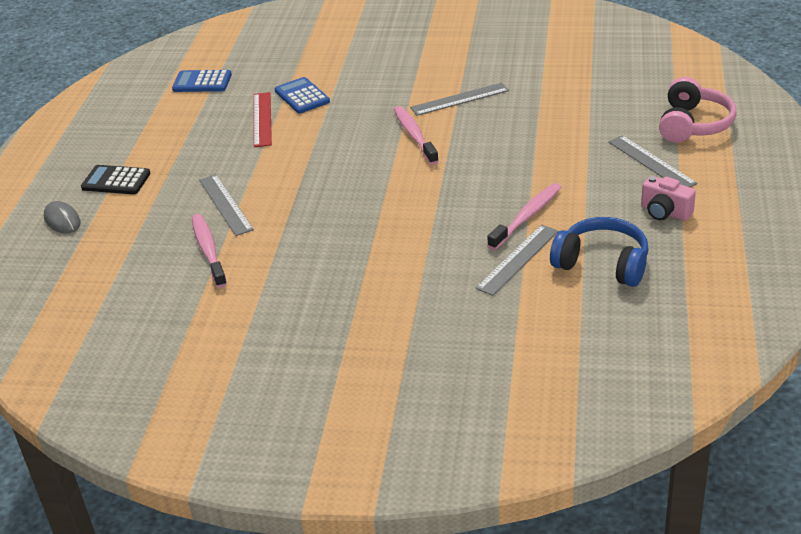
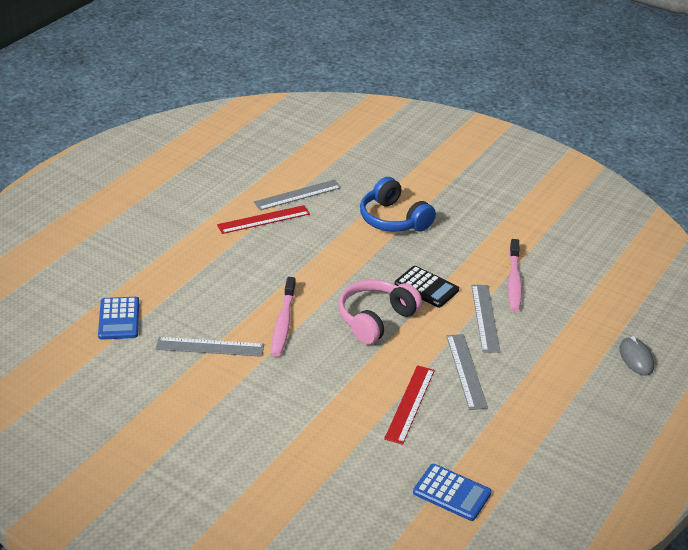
camera: 160 degrees left, 0 degrees up
black calculator [81,165,151,194] -> black calculator moved to [395,266,459,308]
blue calculator [275,77,330,114] -> blue calculator moved to [98,297,139,340]
pink toothbrush [487,183,561,250] -> red ruler [217,205,310,234]
blue headphones [550,217,649,287] -> blue headphones moved to [360,177,436,232]
grey ruler [608,135,698,187] -> grey ruler moved to [447,334,488,410]
pink camera [641,176,696,221] -> none
pink headphones [659,77,737,143] -> pink headphones moved to [338,280,422,344]

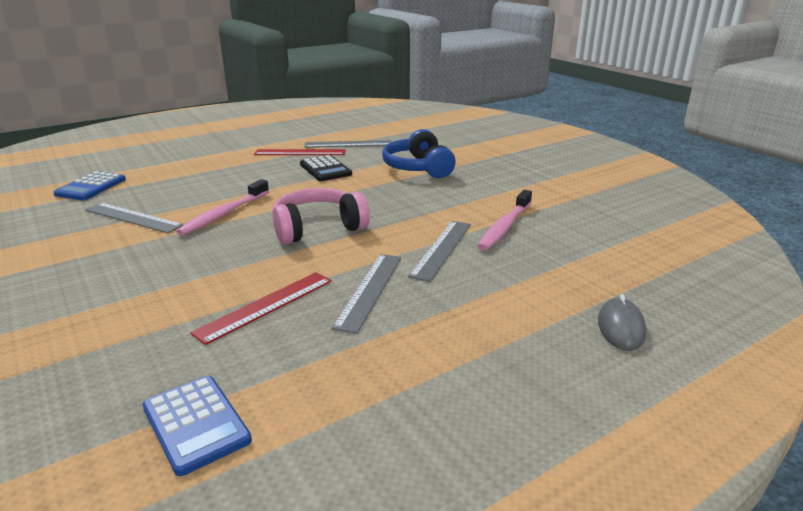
camera: 25 degrees right, 10 degrees down
black calculator [395,266,459,308] -> black calculator moved to [300,155,352,181]

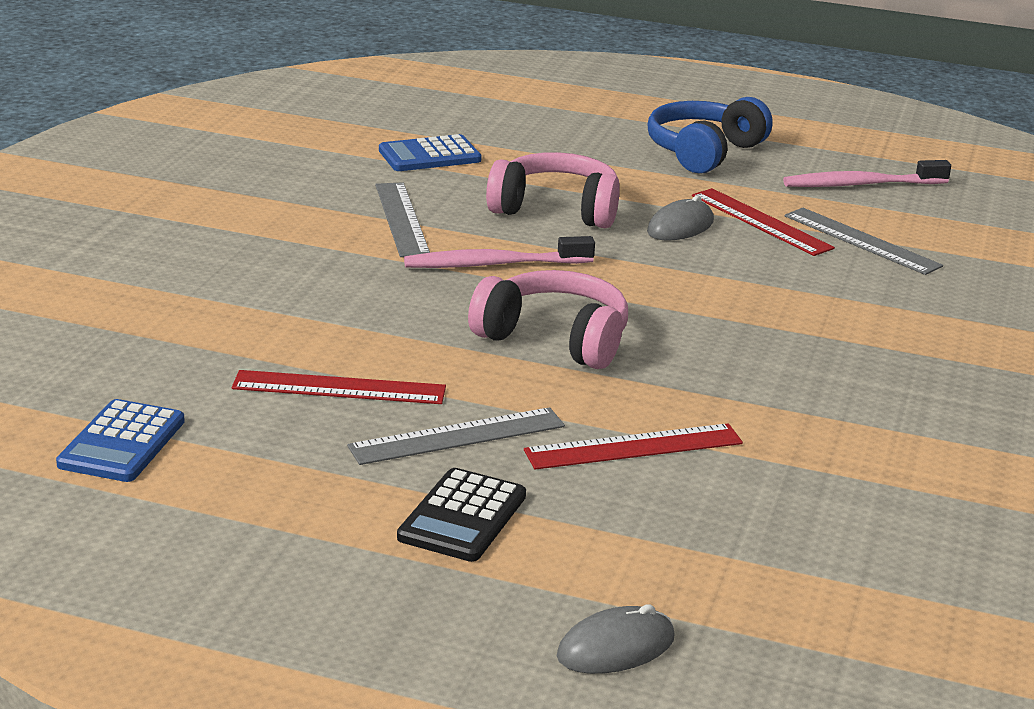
camera: 50 degrees right, 0 degrees up
black calculator [300,155,352,181] -> black calculator moved to [397,468,526,562]
blue headphones [382,129,456,178] -> blue headphones moved to [647,97,773,174]
grey ruler [408,221,471,282] -> red ruler [524,424,743,470]
pink toothbrush [477,190,532,251] -> pink toothbrush moved to [783,160,951,187]
none -> pink headphones [486,152,620,228]
none -> grey mouse [647,196,714,241]

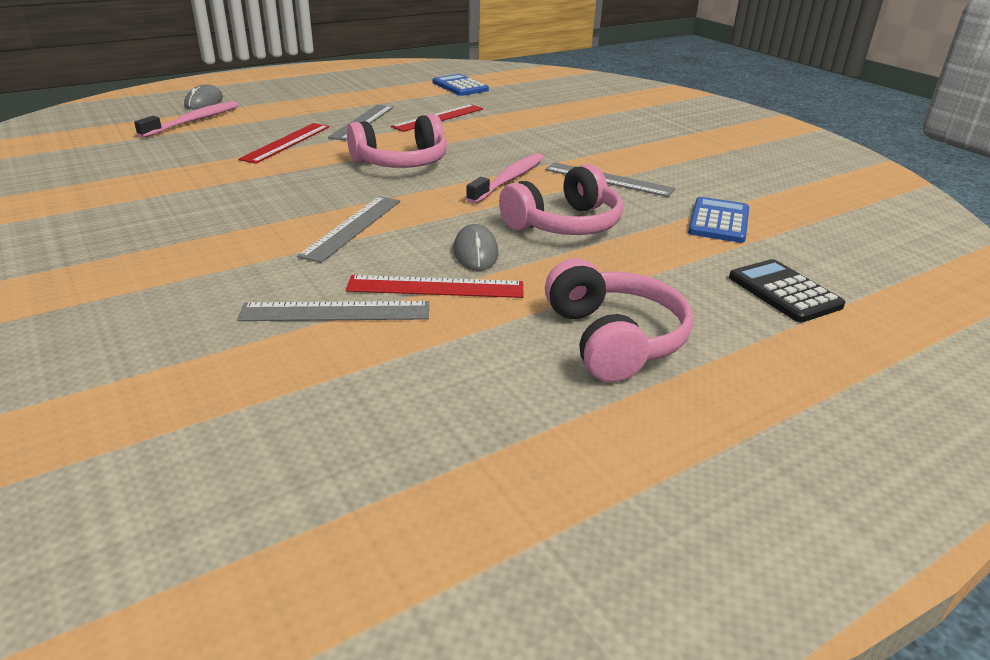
camera: 130 degrees right, 5 degrees up
black calculator [397,468,526,562] -> black calculator moved to [729,259,845,322]
blue headphones [647,97,773,174] -> pink headphones [545,258,693,382]
pink toothbrush [783,160,951,187] -> pink toothbrush moved to [134,101,239,138]
none -> grey ruler [297,196,400,263]

